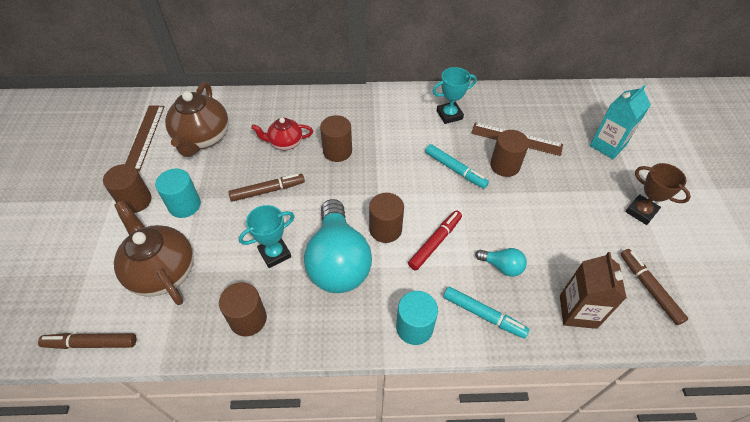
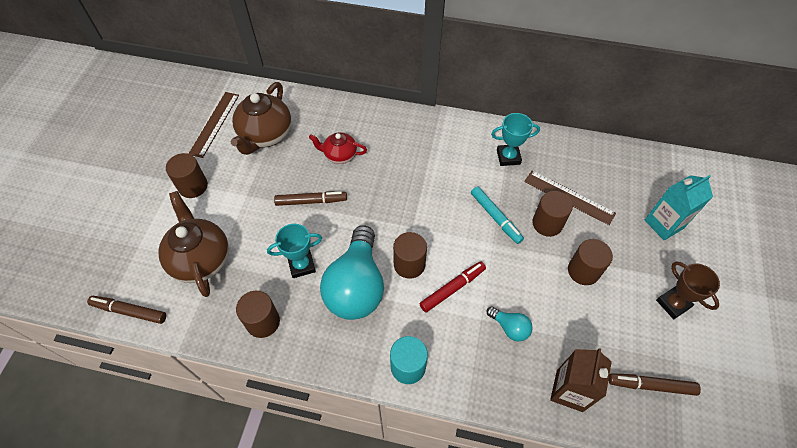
camera: 15 degrees right, 5 degrees up
turquoise cylinder [155,169,201,218] -> none
brown cylinder [320,115,352,162] -> brown cylinder moved to [568,239,613,285]
turquoise marker [443,287,530,339] -> none
brown marker [621,249,688,325] -> brown marker turned 75 degrees counterclockwise [608,373,701,396]

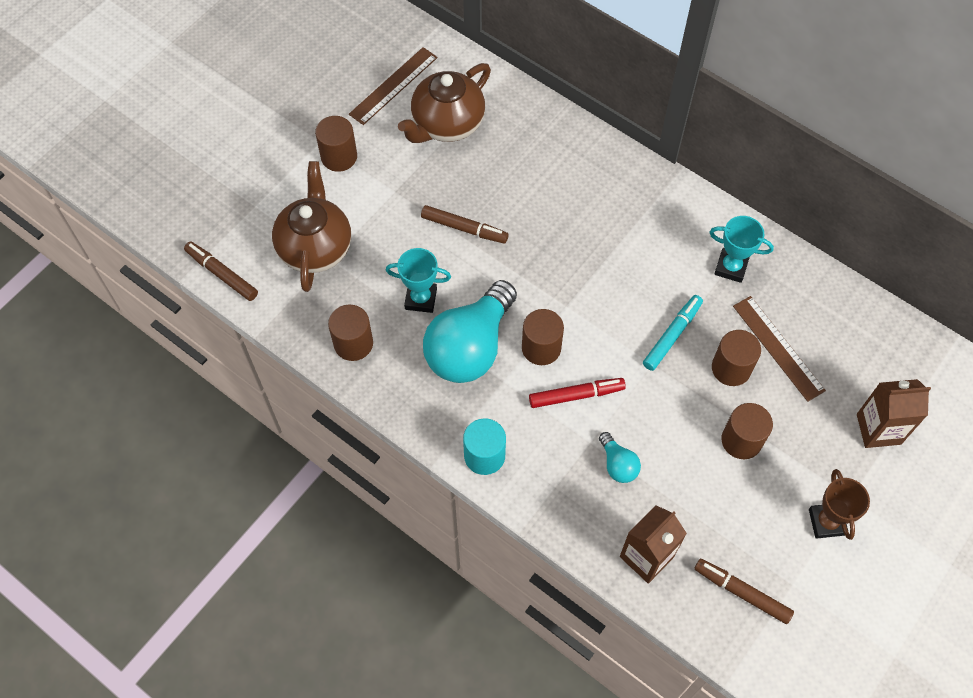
camera: 25 degrees right, 5 degrees up
red teapot [309,132,367,164] -> none
turquoise marker [471,186,524,244] -> turquoise marker turned 135 degrees counterclockwise [643,295,703,371]
turquoise carton [645,175,713,241] -> brown carton [857,379,931,448]

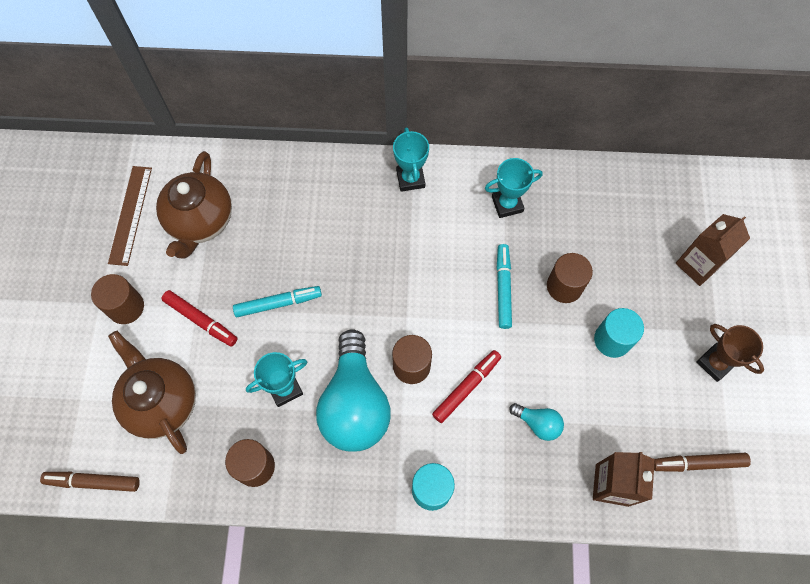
camera: 35 degrees left, 5 degrees up
brown marker [421,205,509,243] -> turquoise marker [233,286,322,317]
brown cylinder [721,403,773,459] -> turquoise cylinder [594,308,644,358]
brown ruler [733,296,826,402] -> none
none -> red marker [162,290,237,347]
none -> turquoise trophy [393,127,429,192]

